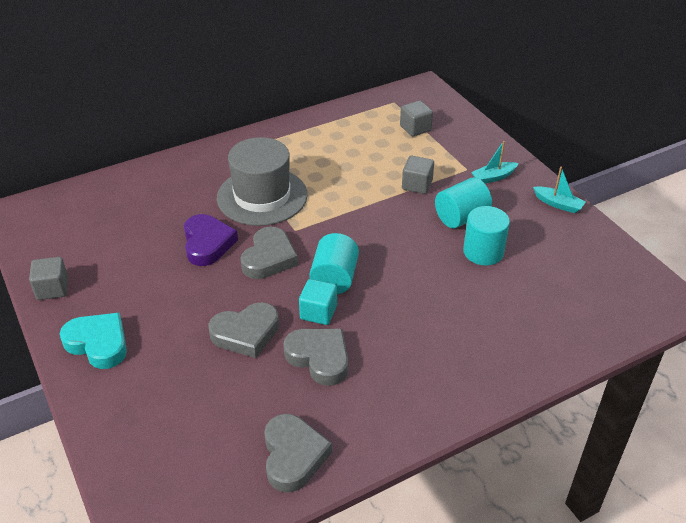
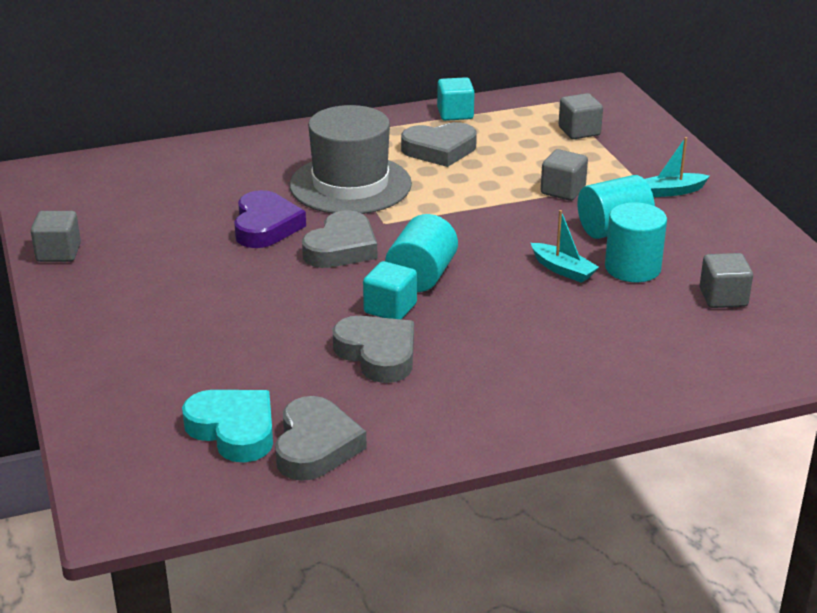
camera: 10 degrees right, 10 degrees down
turquoise heart [60,312,127,369] -> turquoise heart moved to [182,390,273,463]
grey heart [208,302,279,358] -> grey heart moved to [401,122,477,167]
turquoise boat [533,167,586,213] -> turquoise boat moved to [531,210,599,283]
none -> turquoise cube [437,77,475,121]
none -> grey cube [700,253,753,308]

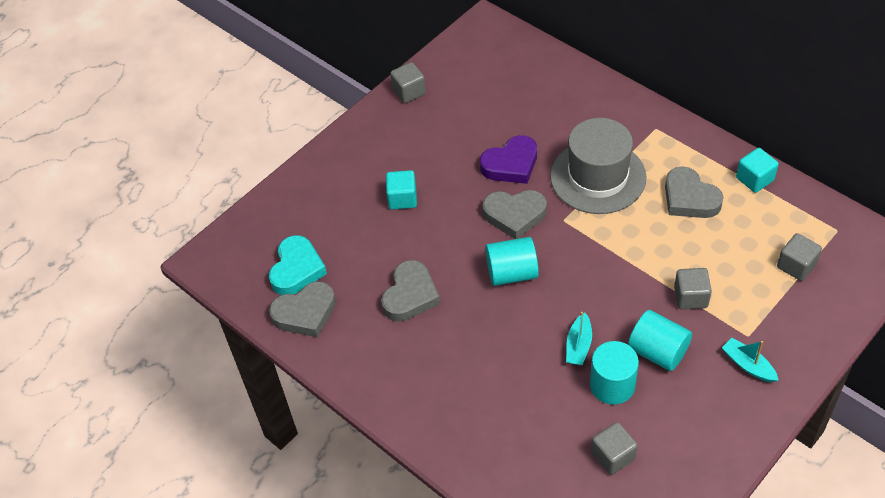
camera: 65 degrees right, 20 degrees up
turquoise cube [363,261,417,320] -> turquoise cube moved to [386,170,417,210]

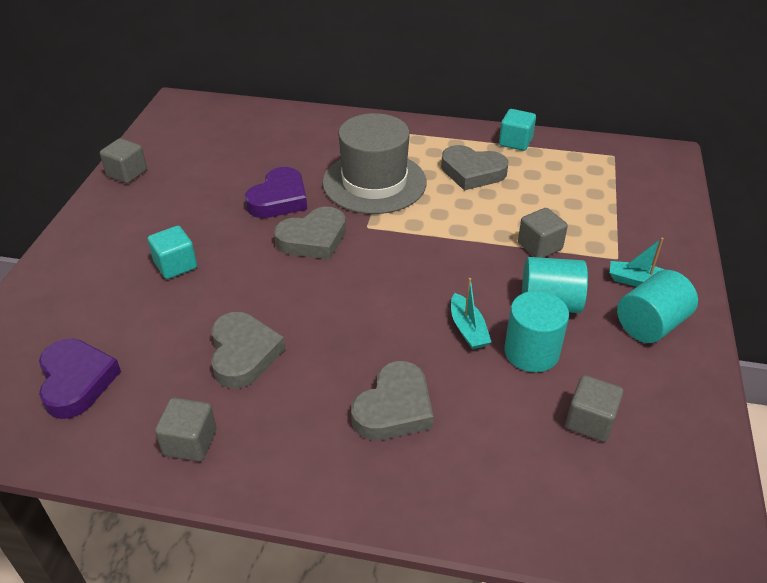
camera: 35 degrees left, 10 degrees down
turquoise heart [269,235,327,295] -> purple heart [39,338,121,419]
grey heart [269,281,336,337] -> grey heart moved to [351,361,433,440]
turquoise cylinder [485,237,539,286] -> turquoise cylinder moved to [617,270,698,343]
grey cube [777,233,822,281] -> grey cube moved to [155,397,217,461]

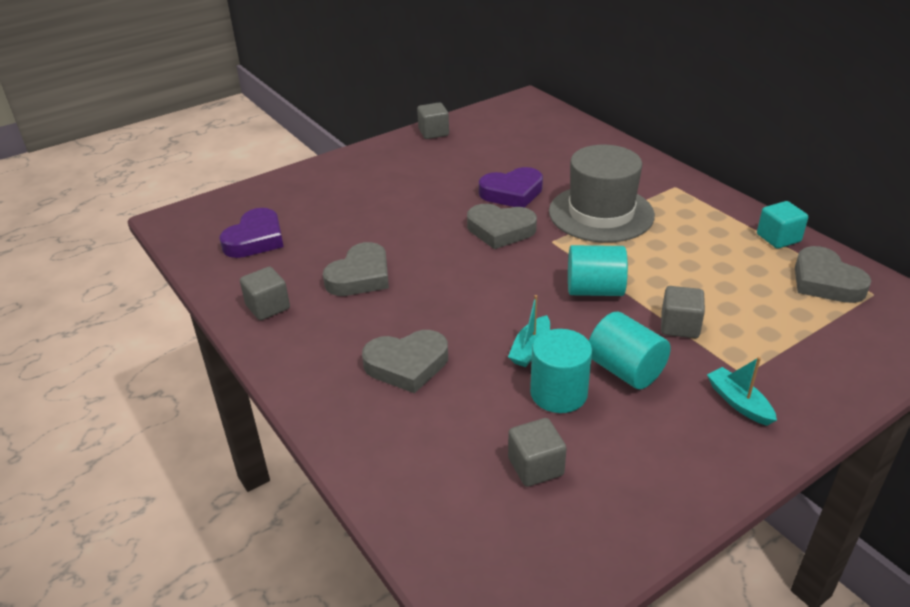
camera: 45 degrees right, 5 degrees down
turquoise cube [148,226,197,279] -> none
grey heart [441,145,508,190] -> grey heart moved to [795,246,871,303]
turquoise cylinder [617,270,698,343] -> turquoise cylinder moved to [568,245,628,296]

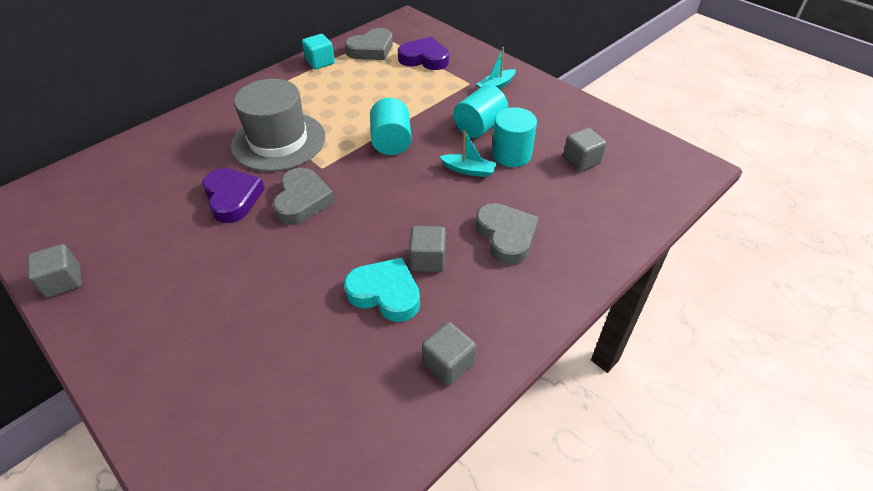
camera: 100 degrees left, 10 degrees up
purple heart [220,208,284,258] -> purple heart moved to [398,37,449,70]
grey heart [323,242,389,296] -> turquoise heart [344,258,420,322]
grey cube [661,286,705,338] -> grey cube moved to [409,226,446,272]

